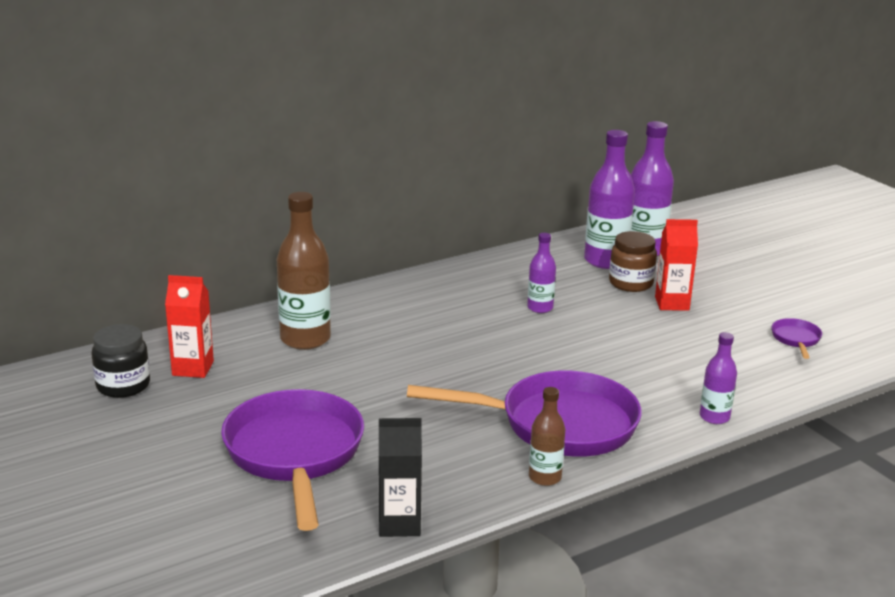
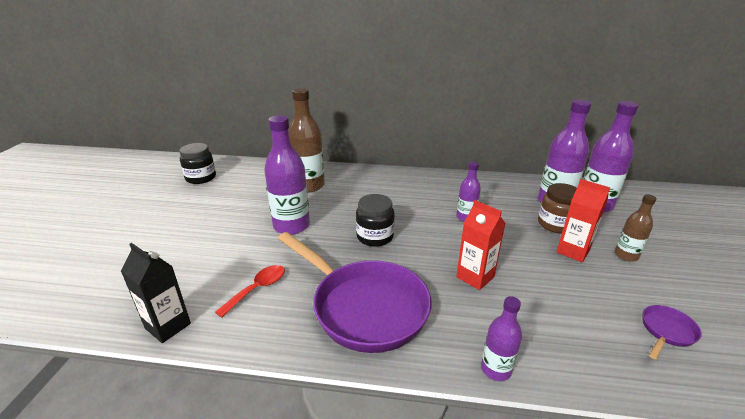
camera: 40 degrees right, 5 degrees up
red carton [165,275,214,378] -> red carton moved to [456,200,506,290]
purple pan [221,389,364,531] -> none
brown bottle [529,387,565,486] -> brown bottle moved to [615,194,656,262]
none -> red spoon [215,265,285,318]
none -> purple bottle [264,115,310,235]
none -> black jar [356,194,395,247]

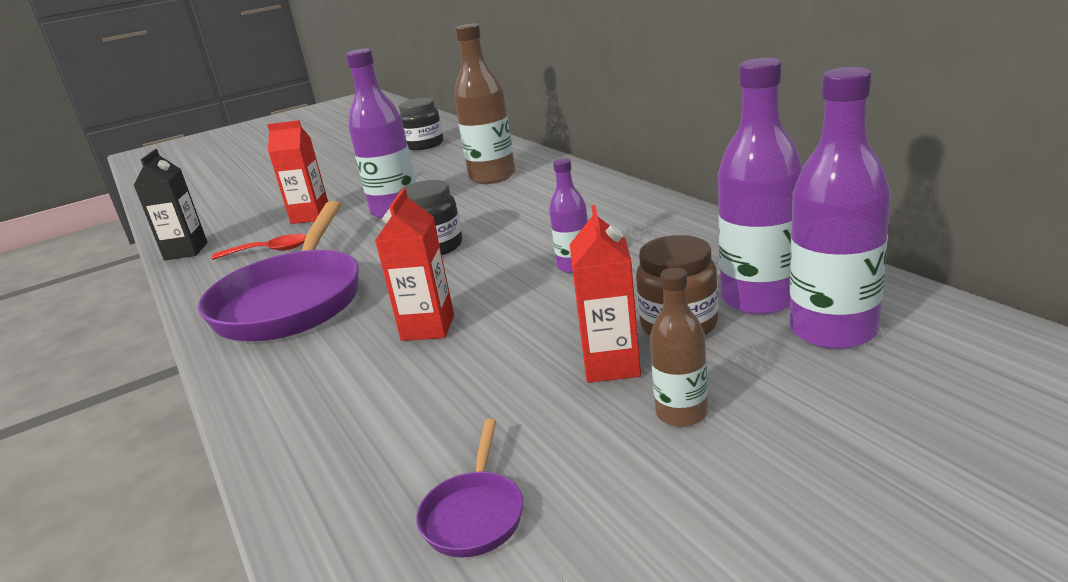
camera: 55 degrees right, 5 degrees down
purple bottle [481,296,522,381] -> none
purple pan [643,305,702,359] -> purple pan turned 90 degrees clockwise [416,419,523,558]
none -> red carton [267,120,328,224]

